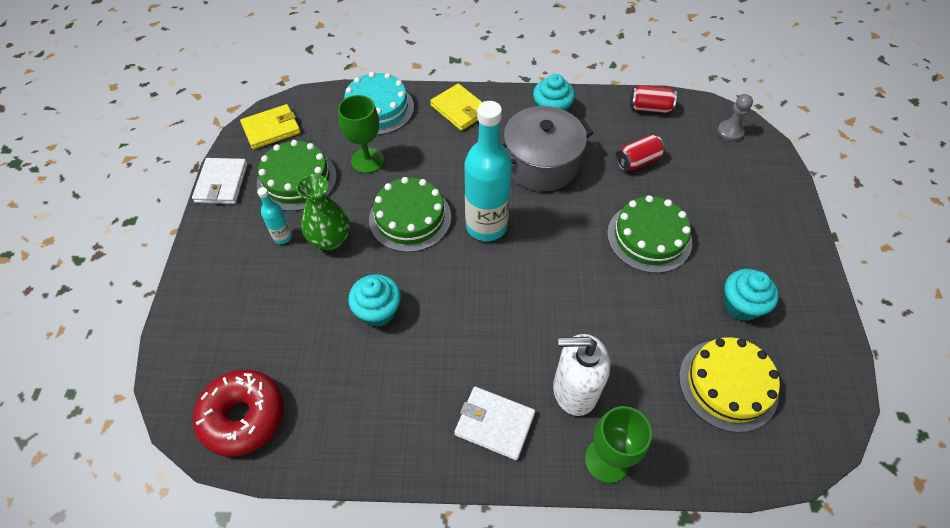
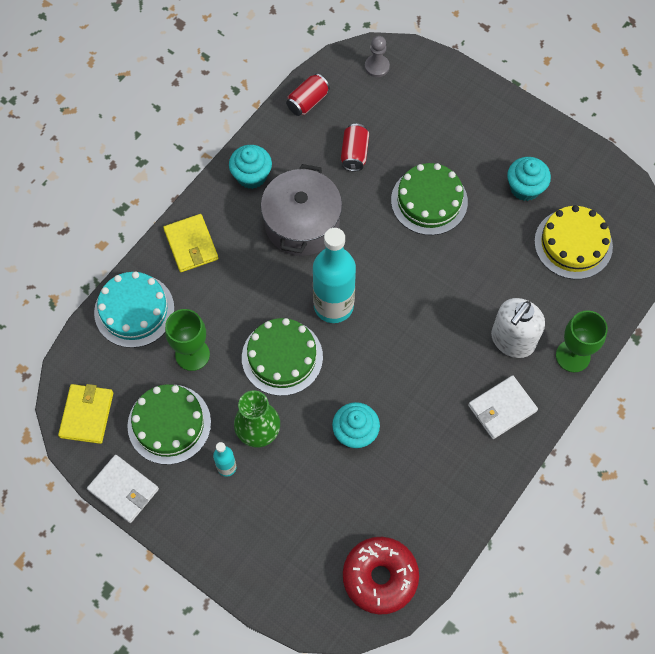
camera: 55 degrees left, 10 degrees up
yellow wallet [430,83,482,131] -> yellow wallet turned 75 degrees clockwise [163,214,218,272]

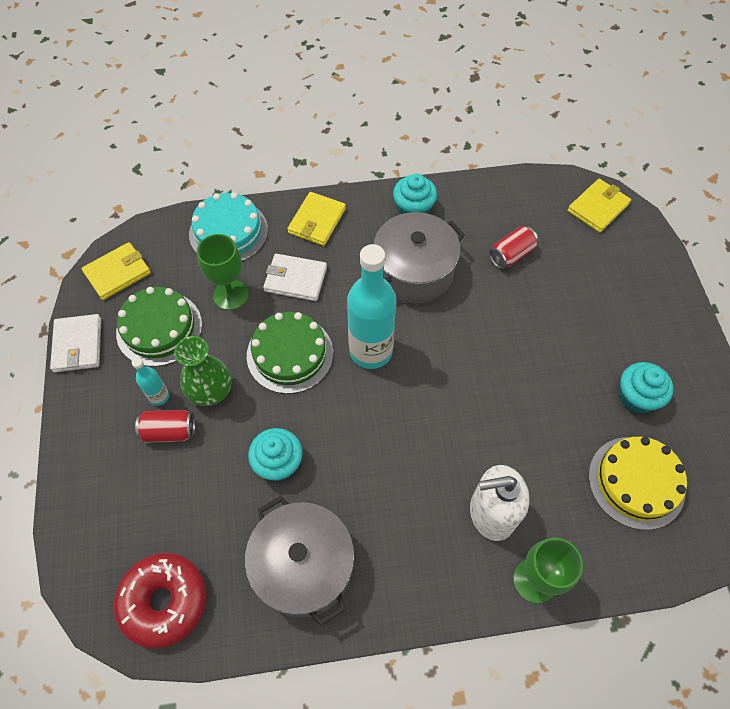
camera: 45 degrees right, 5 degrees down
red can [286,74,330,116] -> red can moved to [135,410,195,443]
grey pawn [365,36,390,77] -> yellow wallet [568,179,631,233]
green cake [391,163,468,235] -> none
white wallet [468,375,538,439] -> white wallet moved to [263,254,327,301]
none -> grey pot [245,496,354,626]

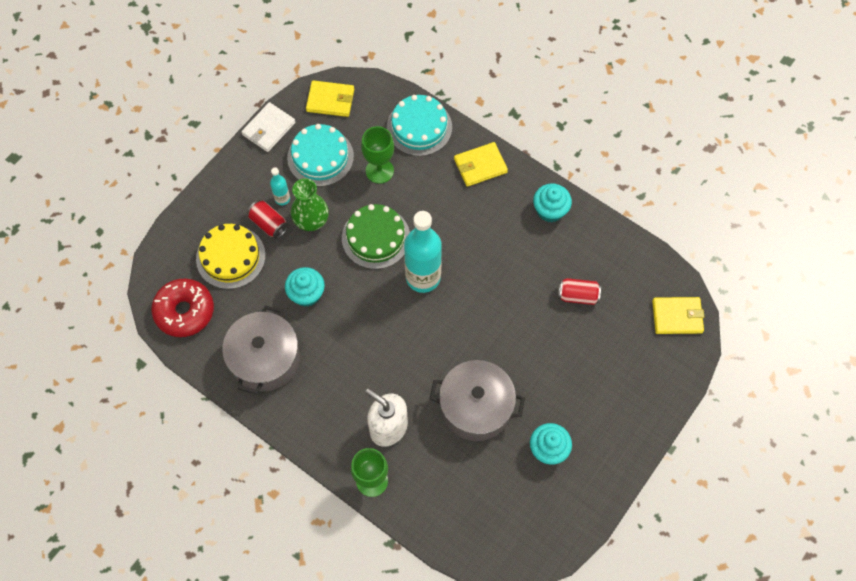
camera: 45 degrees right, 5 degrees up
green cake [116,287,202,367] -> turquoise cake [287,124,354,187]
white wallet [263,254,327,301] -> none
grey pot [374,212,465,304] -> grey pot moved to [430,360,525,441]
yellow cake [589,437,687,530] -> yellow cake moved to [196,224,266,289]

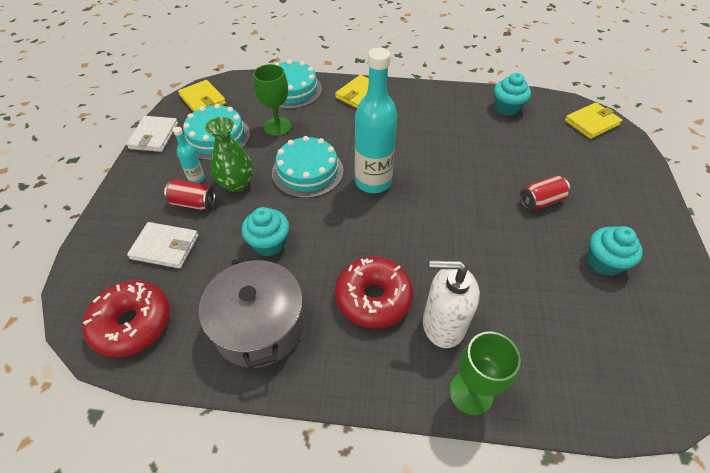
camera: 30 degrees left, 15 degrees down
yellow cake [196,224,266,289] -> white wallet [127,222,199,269]
yellow wallet [306,80,354,117] -> yellow wallet turned 75 degrees clockwise [178,80,226,112]
green cake [342,204,410,269] -> turquoise cake [272,136,343,198]
grey pot [430,360,525,441] -> none
turquoise cupcake [533,184,572,222] -> turquoise cupcake moved to [494,73,531,116]
red can [558,278,601,305] -> red can moved to [520,176,570,210]
none -> red donut [335,256,413,329]

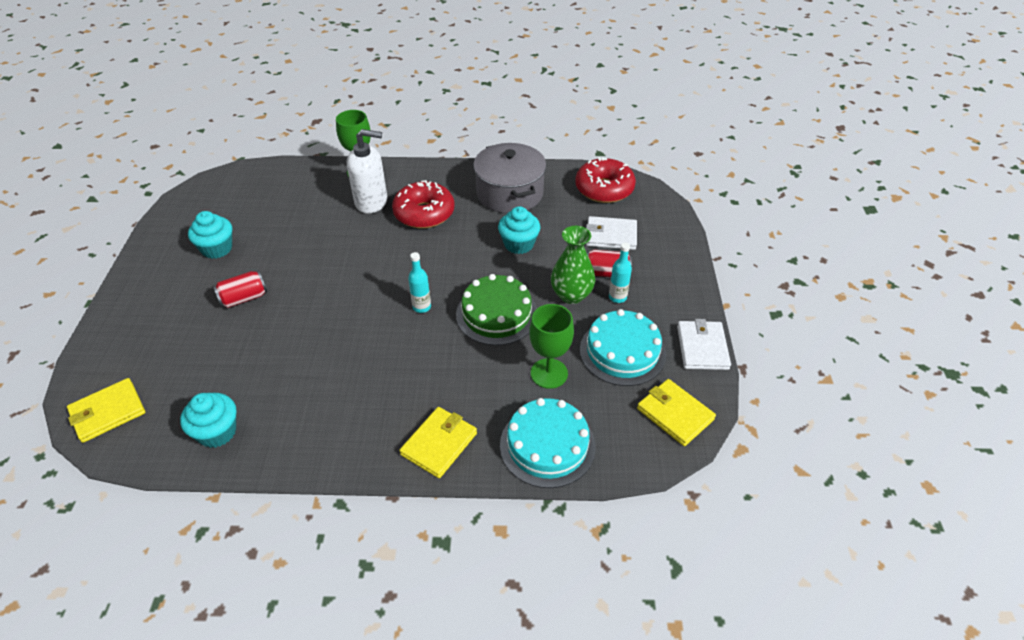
camera: 175 degrees right, 5 degrees down
turquoise cake [272,136,343,198] -> green cake [456,274,537,345]
turquoise bottle [355,48,398,193] -> turquoise bottle [408,252,431,313], size x0.46

